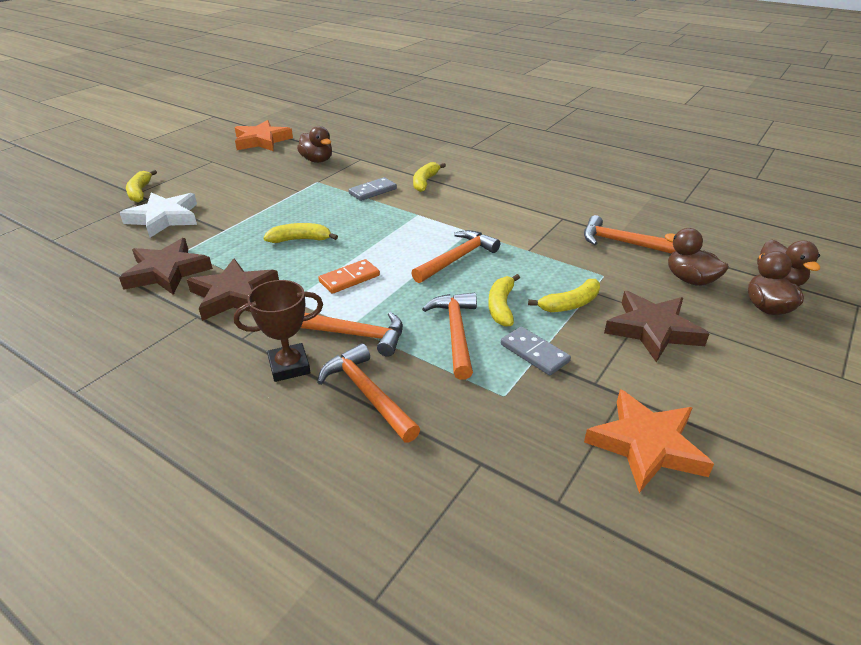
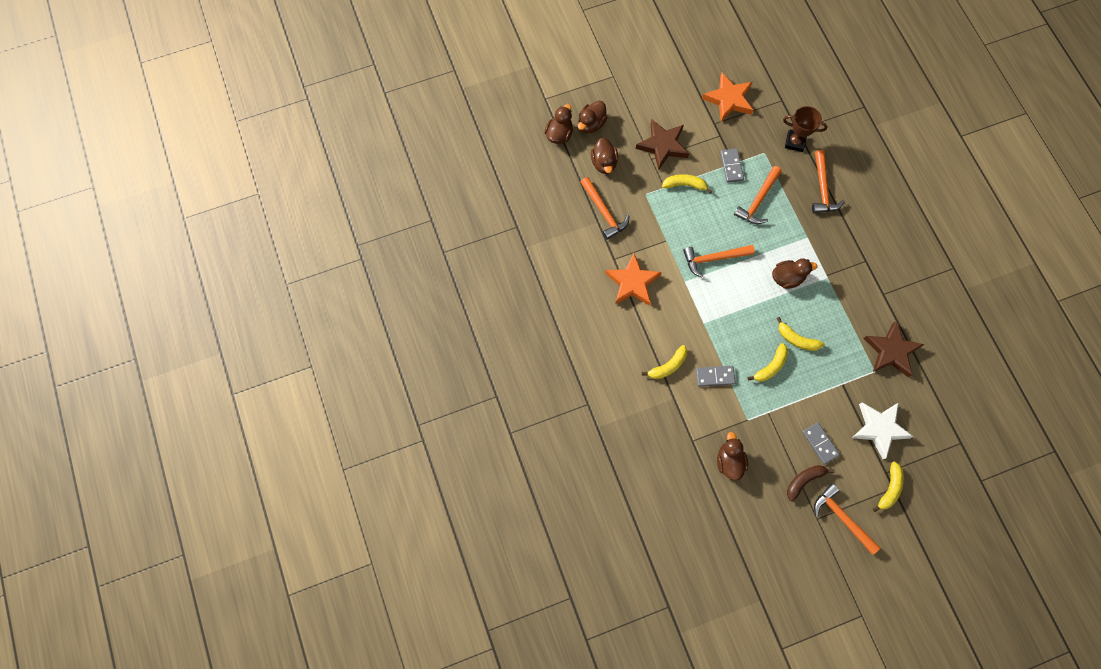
camera: 145 degrees left, 35 degrees up
brown star [187,258,279,321] -> none
brown trophy [234,280,323,382] -> brown trophy moved to [783,106,828,152]
orange star [235,120,293,151] -> orange star moved to [605,253,662,306]
orange hammer [301,312,403,357] -> orange hammer moved to [814,484,880,555]
orange domino [318,259,380,294] -> brown duck [772,258,818,289]
yellow banana [488,274,520,327] -> yellow banana moved to [748,343,788,382]
none -> brown banana [787,465,835,501]
none -> grey domino [802,422,840,464]

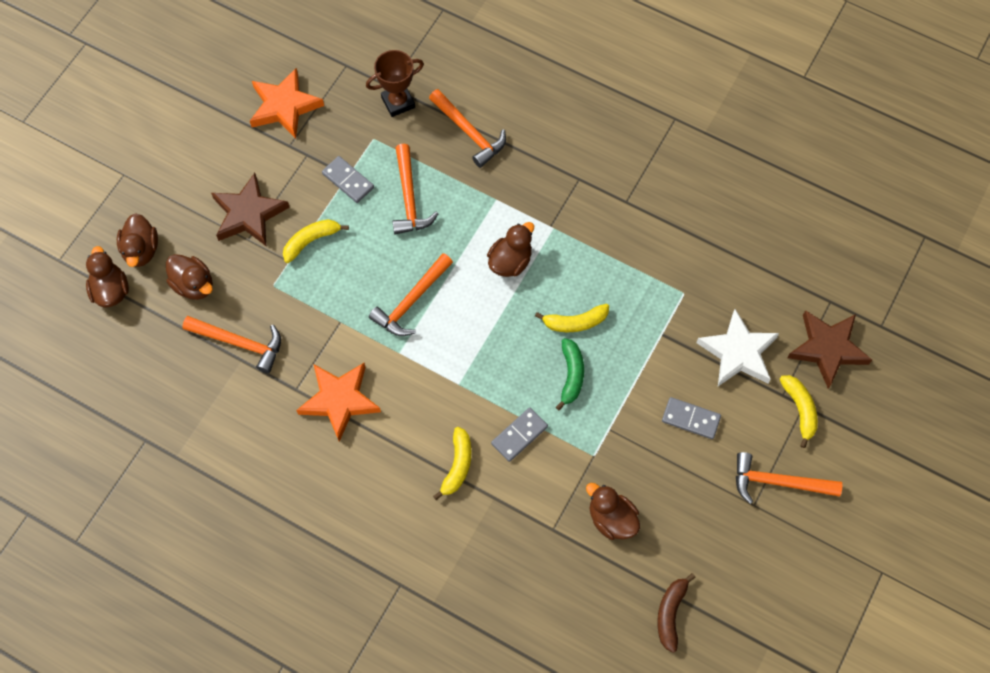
camera: 40 degrees left, 5 degrees down
yellow banana [748,343,788,382] -> green banana [556,338,584,411]
brown banana [787,465,835,501] -> brown banana moved to [657,573,696,653]
brown star [863,321,924,378] -> brown star moved to [787,310,872,389]

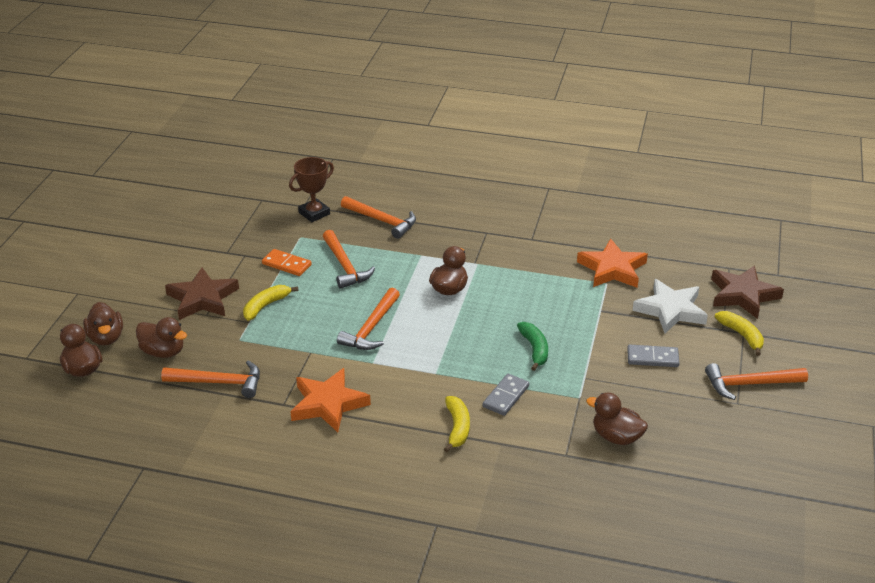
camera: 15 degrees left, 30 degrees down
orange star [250,68,324,139] -> orange star moved to [577,239,648,288]
grey domino [322,156,374,203] -> orange domino [262,249,312,276]
yellow banana [535,304,609,332] -> none
brown banana [657,573,696,653] -> none

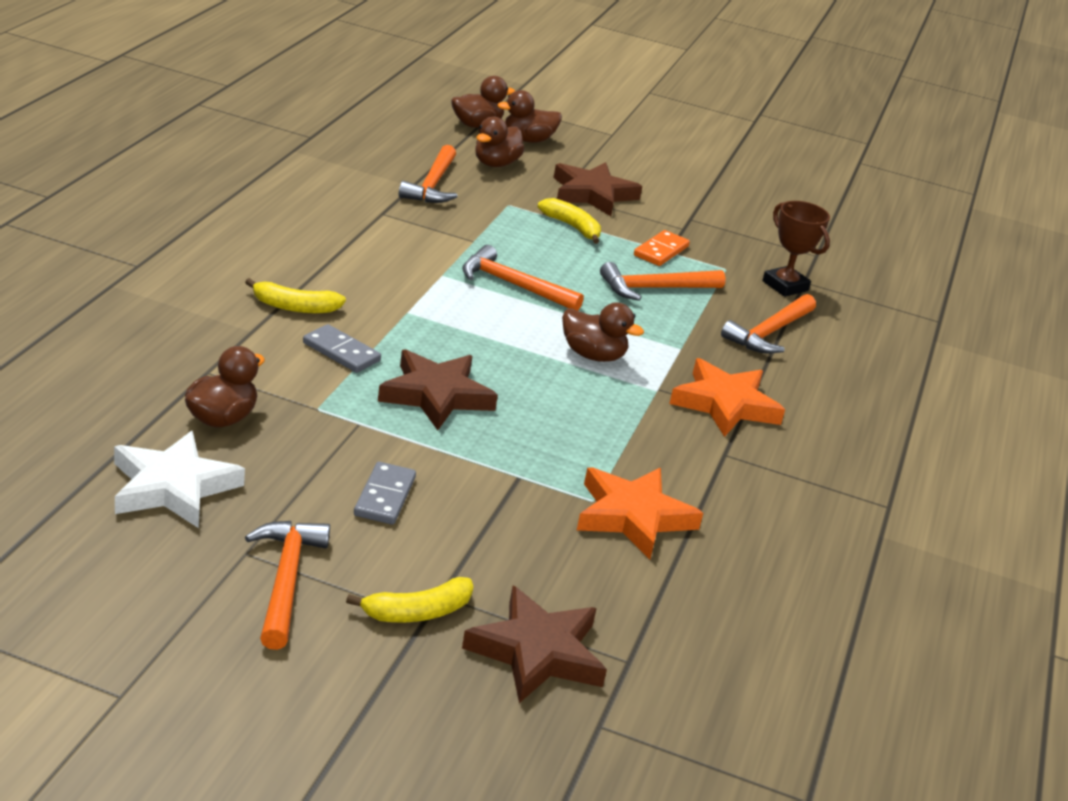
camera: 90 degrees right, 5 degrees down
orange star [290,368,371,432] -> orange star moved to [669,358,785,437]
green banana [517,322,548,371] -> brown star [378,349,498,430]
white star [632,279,708,333] -> white star moved to [114,431,245,528]

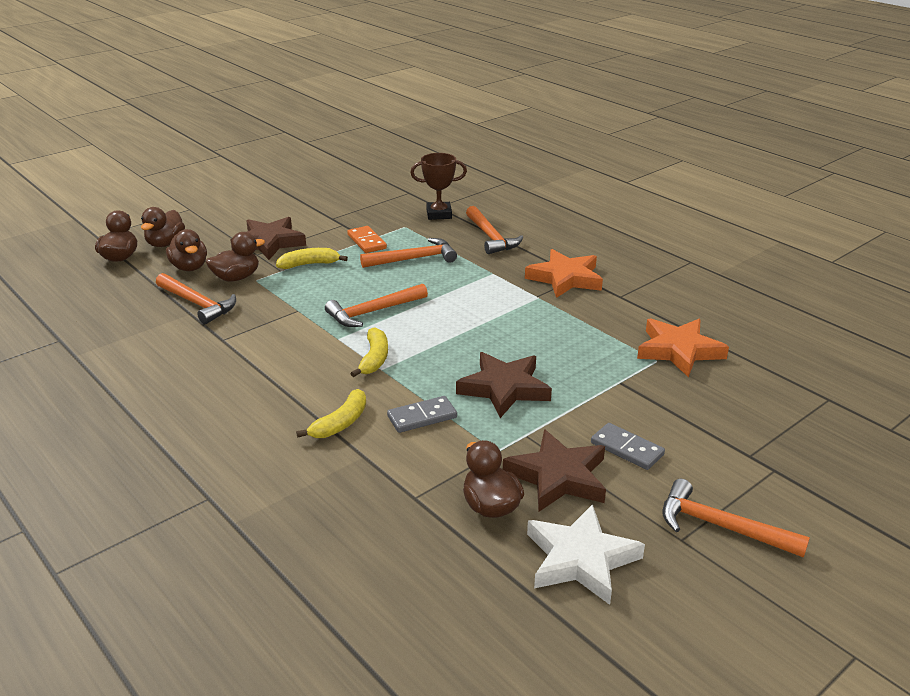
camera: 55 degrees left, 0 degrees up
yellow banana [346,577,473,622] -> yellow banana moved to [350,327,388,377]
brown star [462,586,607,703] -> brown star moved to [503,429,606,512]
brown duck [562,302,644,362] -> brown duck moved to [206,232,265,282]
orange hammer [600,262,726,301] -> orange hammer turned 120 degrees counterclockwise [360,238,457,268]

